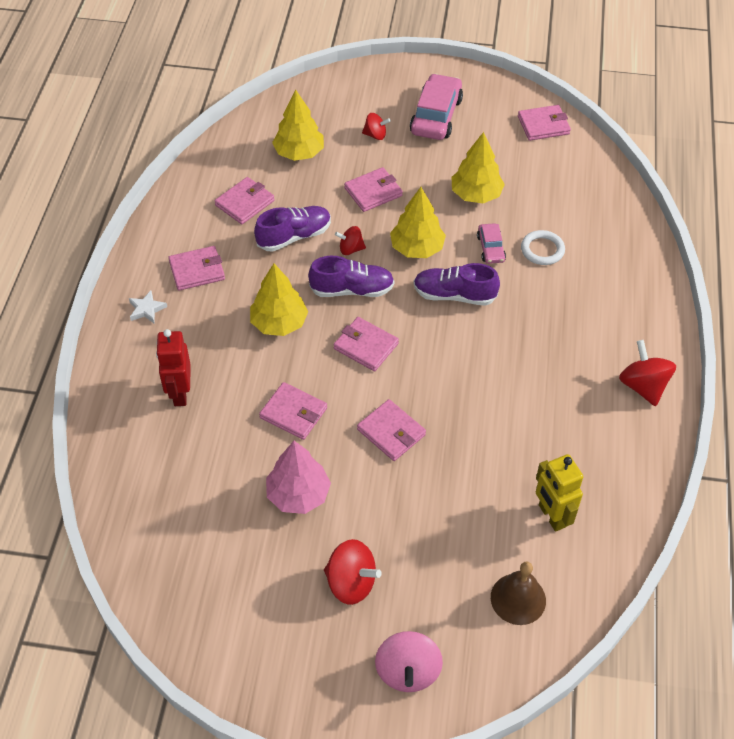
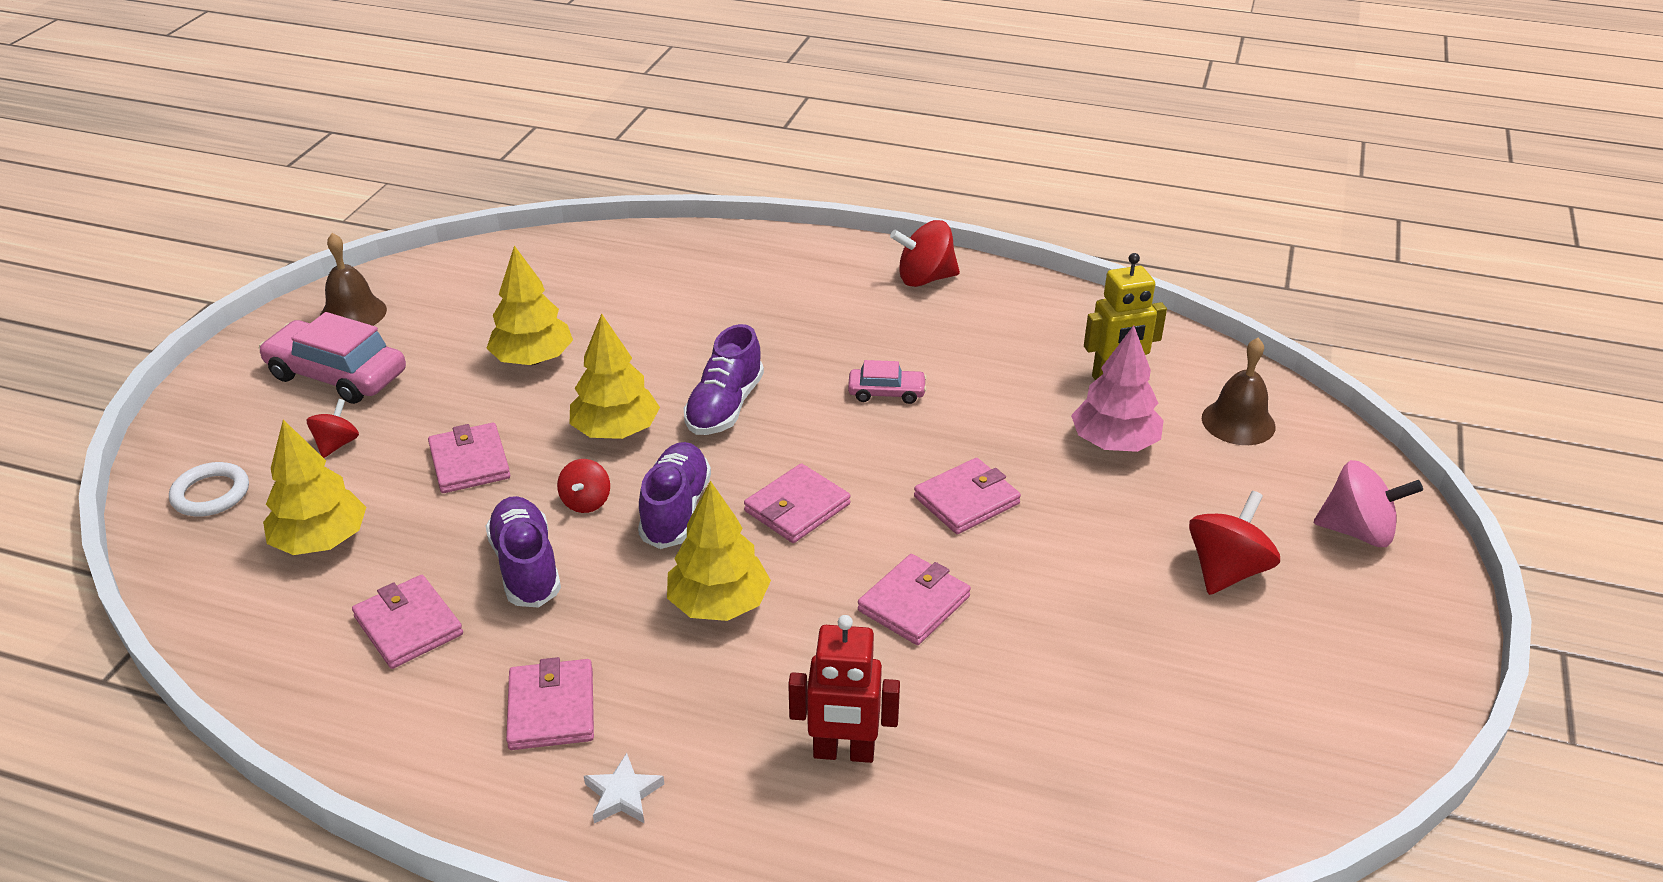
camera: 80 degrees left, 15 degrees down
pink tree [266,441,331,514] -> pink tree moved to [1071,325,1164,452]
pink car [477,223,506,264] -> pink car moved to [848,360,927,404]
pink wallet [518,105,571,141] -> none
white ring [521,230,565,265] -> white ring moved to [169,462,249,516]
none -> brown bell [320,233,387,326]

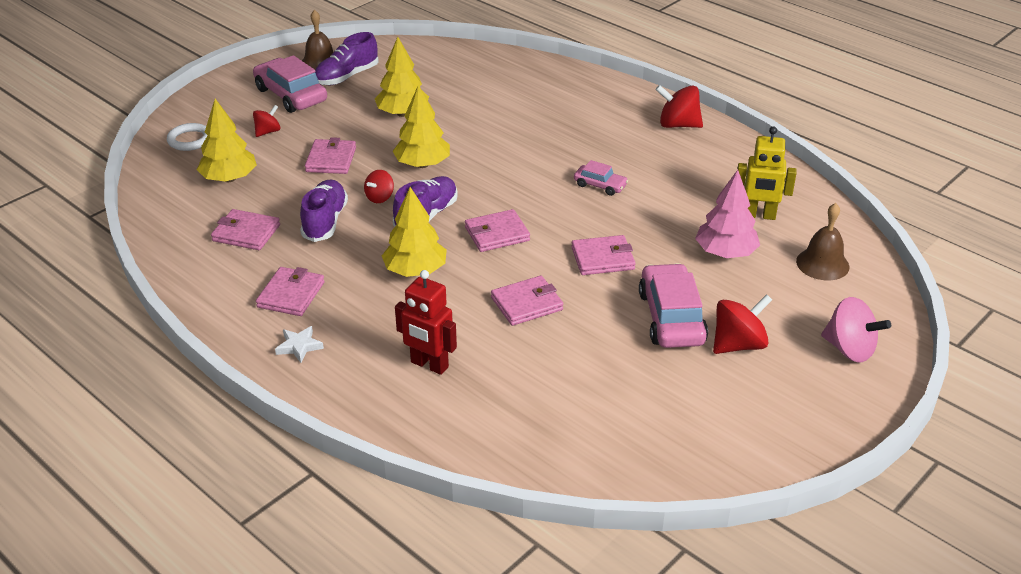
camera: 25 degrees right, 0 degrees up
pink wallet [352,575,463,669] -> pink wallet turned 60 degrees counterclockwise [211,209,280,250]
purple shoe [684,324,764,435] -> purple shoe moved to [315,32,379,85]
none -> pink car [639,263,708,348]

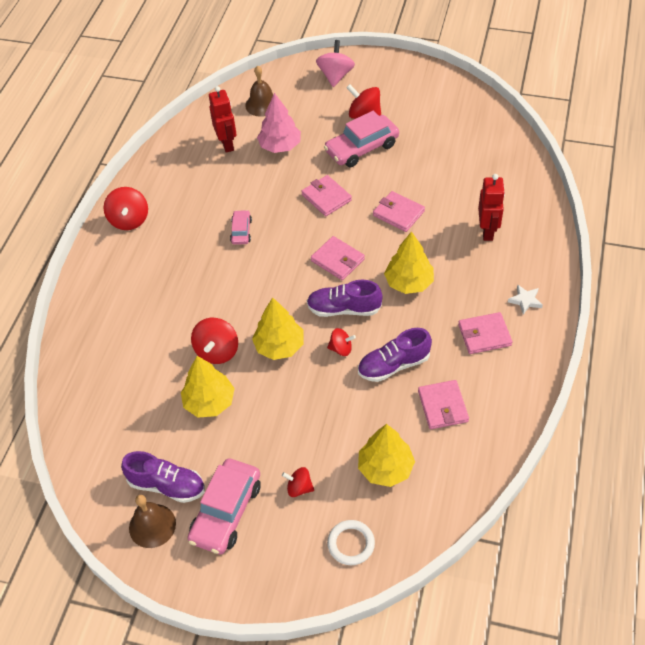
camera: 115 degrees left, 15 degrees up
pink wallet [305,137,356,174] -> none
yellow robot [737,126,797,220] -> red robot [209,86,237,153]
none -> red spinning top [191,318,238,364]

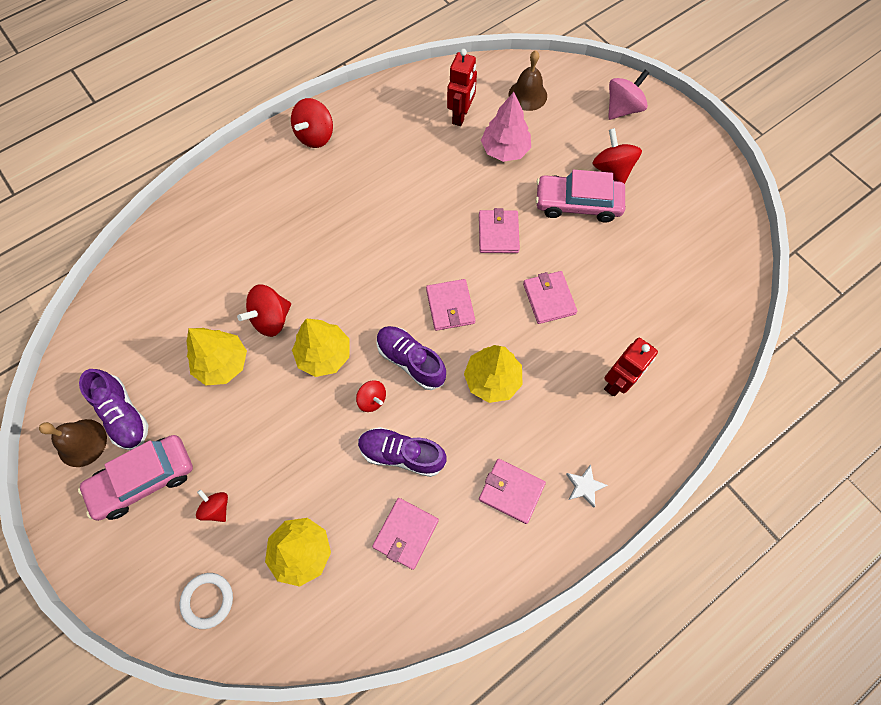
camera: 35 degrees right, 15 degrees up
pink car [230,210,252,245] -> none

